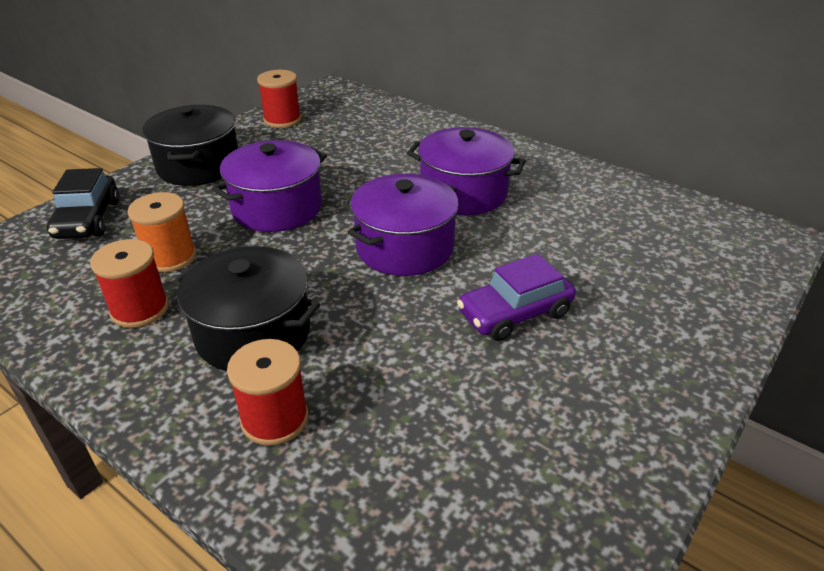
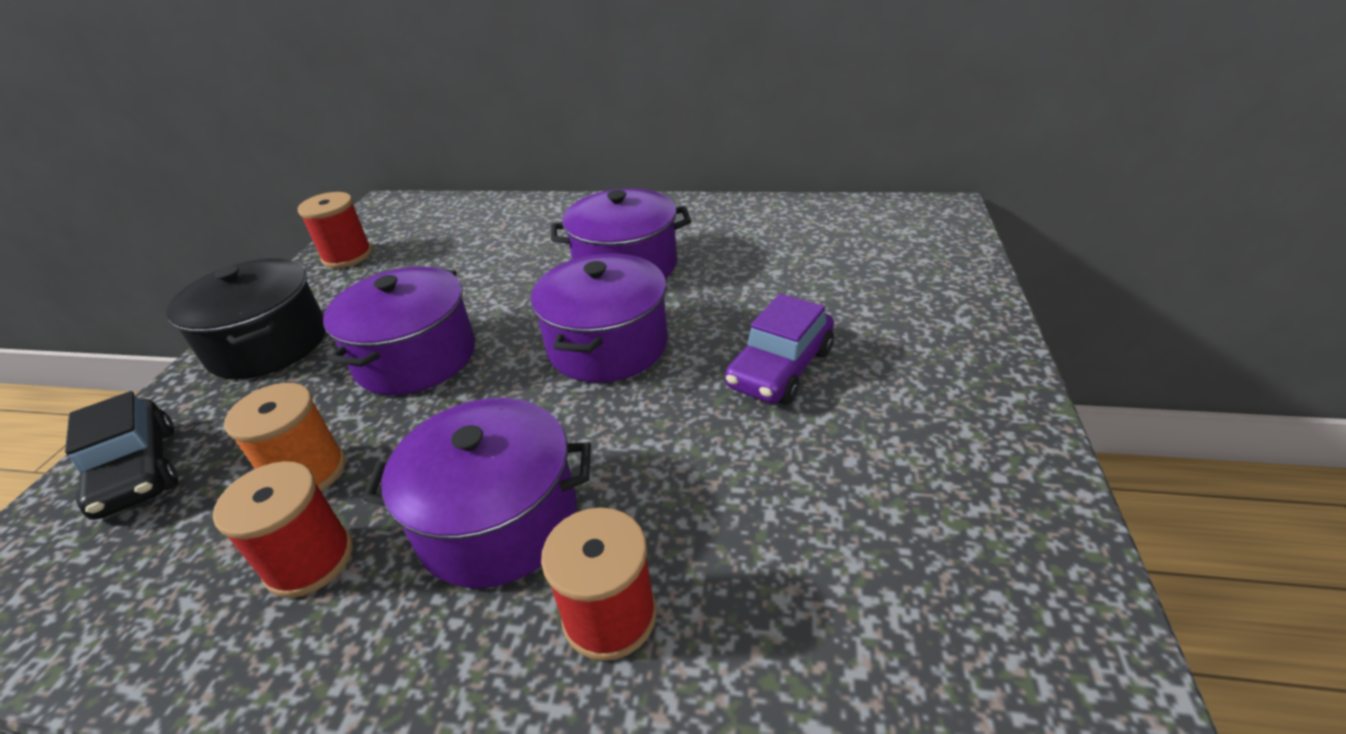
camera: 25 degrees left, 0 degrees up
black pot [173,246,320,371] -> purple pot [363,398,591,588]

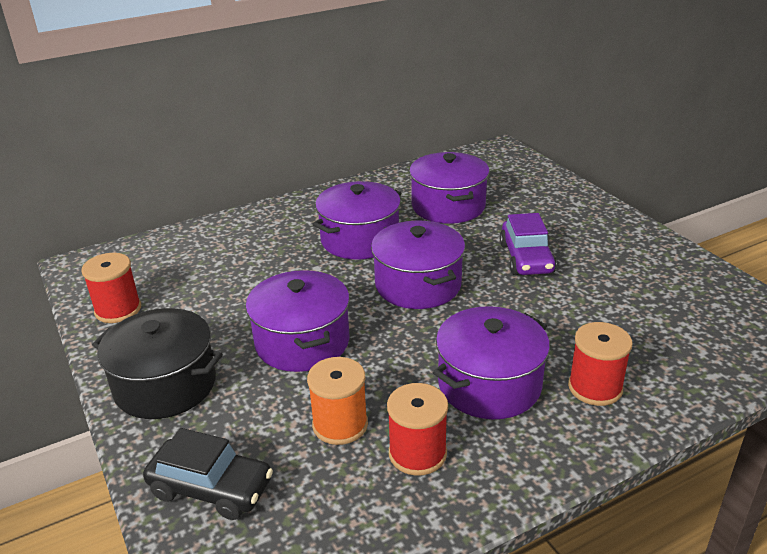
camera: 40 degrees left, 5 degrees down
none -> purple pot [409,152,489,224]

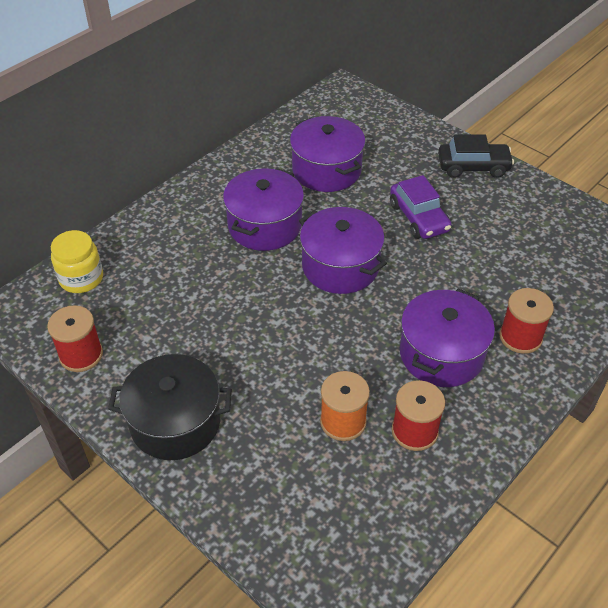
camera: 20 degrees left, 15 degrees up
black car [143,428,273,520] -> black car moved to [438,134,514,178]
purple pot [246,270,350,372] -> none
none -> yellow jar [51,230,103,293]

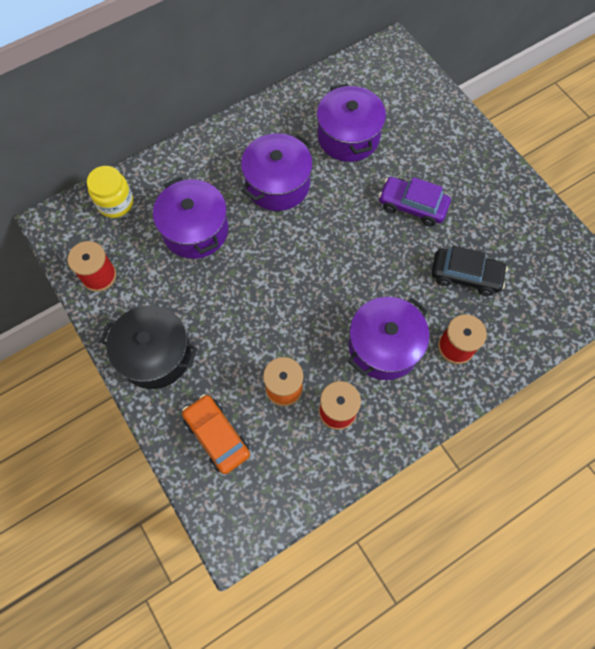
camera: 15 degrees right, 20 degrees up
purple pot [299,207,387,294] -> purple pot moved to [153,177,228,259]
purple car [390,175,452,239] -> purple car turned 120 degrees clockwise [379,177,451,226]
black car [438,134,514,178] -> black car moved to [432,246,508,296]
none -> orange car [182,394,250,474]

